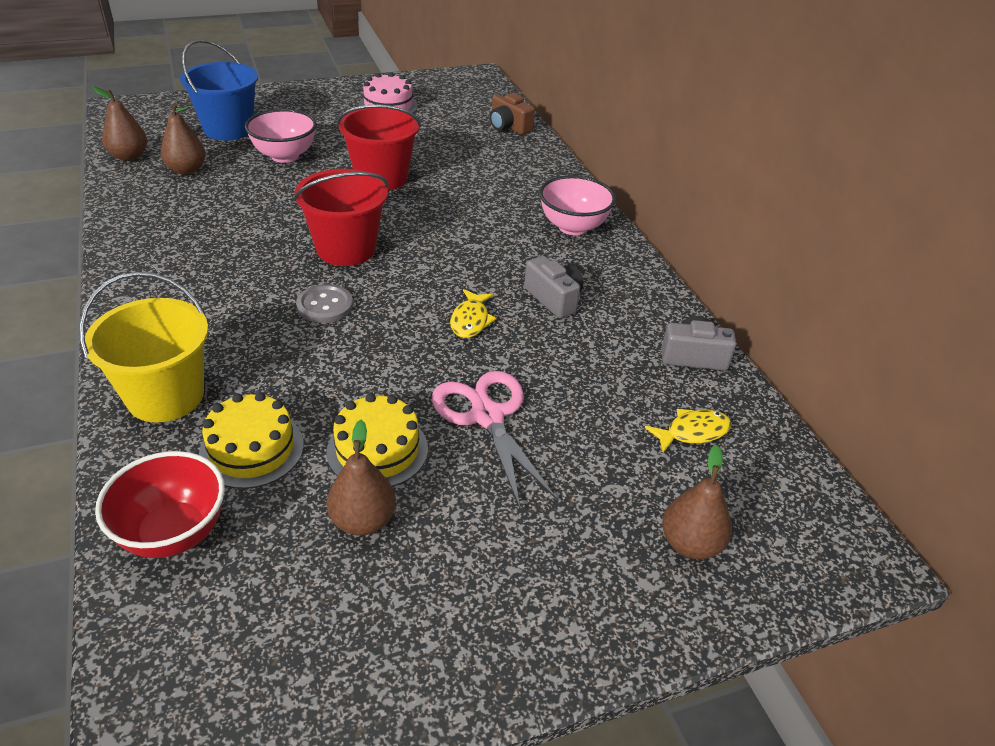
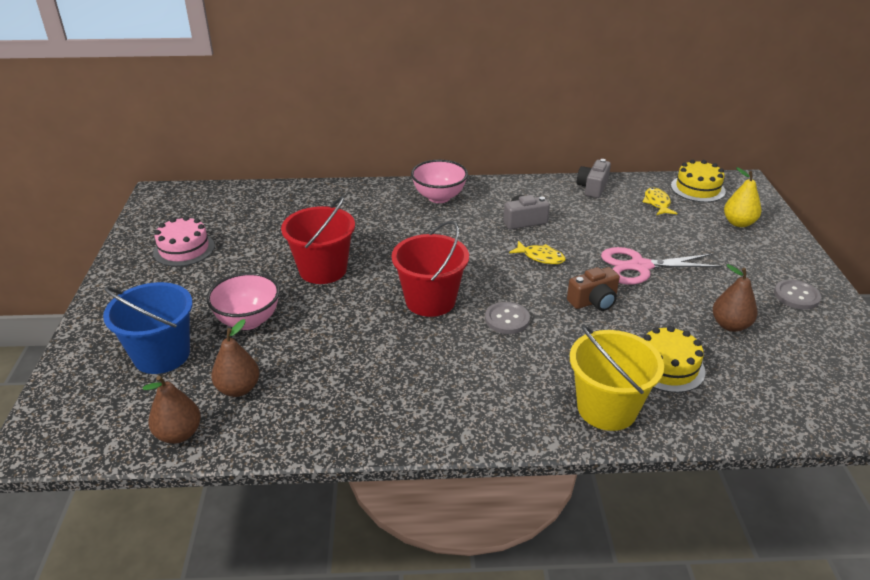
camera: 70 degrees left, 5 degrees down
red bowl [95,451,225,558] -> none
yellow cake [327,393,428,487] -> yellow cake moved to [671,160,726,202]
brown camera [490,92,535,135] -> brown camera moved to [567,267,620,311]
brown pear [662,445,732,559] -> yellow pear [724,167,761,227]
none -> grey button [774,279,821,310]

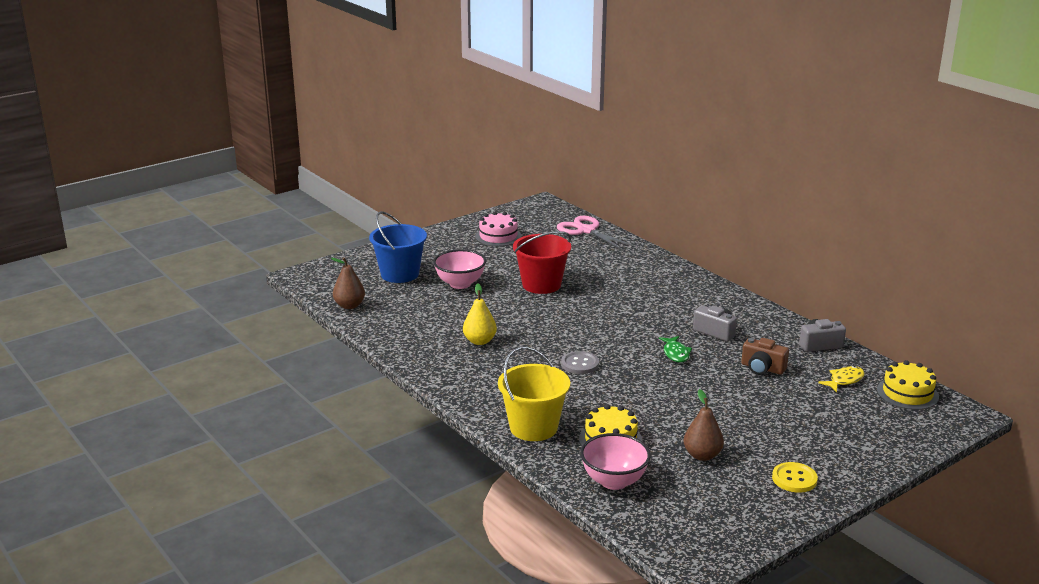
camera: 55 degrees right, 10 degrees down
brown pear [211,319,260,397] -> none
red bucket [392,221,469,317] -> none
pink bowl [411,160,468,203] -> pink bowl moved to [580,433,651,490]
yellow fish [509,241,566,264] -> green fish [659,336,692,363]
brown camera [567,267,620,311] -> brown camera moved to [741,338,789,375]
pink scissors [601,247,722,285] -> pink scissors moved to [557,216,635,250]
yellow pear [724,167,761,227] -> yellow pear moved to [463,284,497,345]
grey button [774,279,821,310] -> yellow button [772,462,818,493]

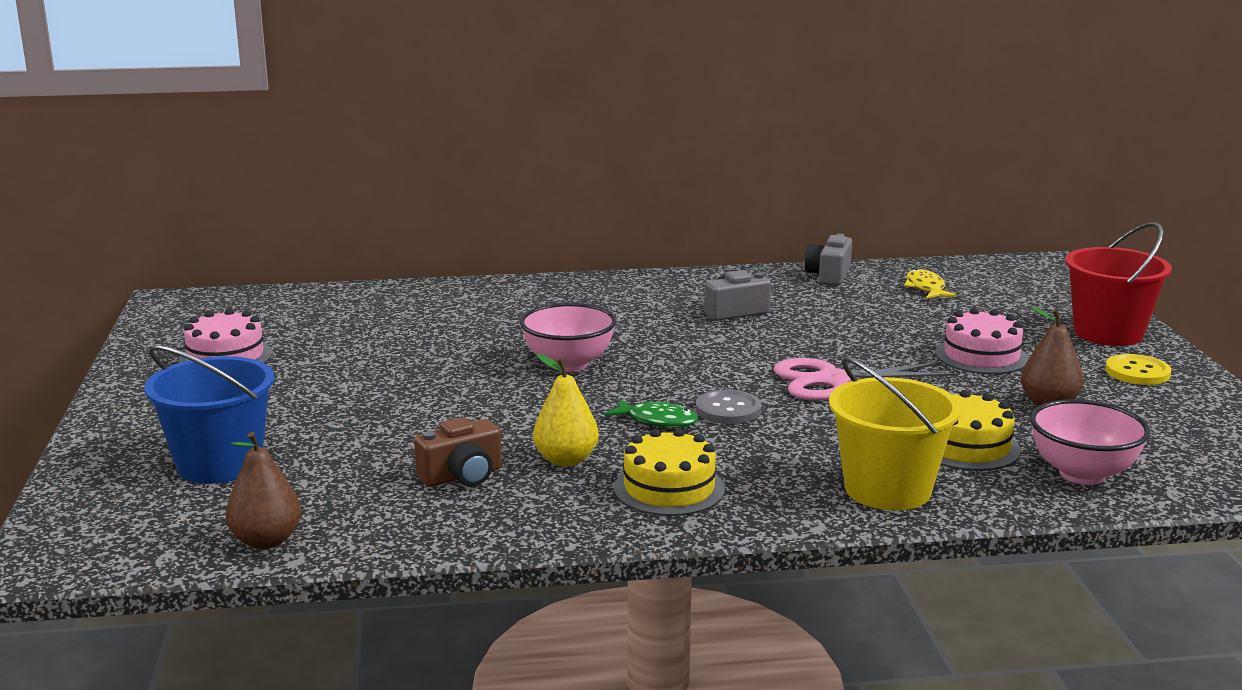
camera: 60 degrees left, 5 degrees down
pink bowl [433,249,486,289] -> pink bowl moved to [520,303,617,372]
red bucket [513,231,571,294] -> red bucket moved to [1065,222,1172,346]
pink scissors [557,216,635,250] -> pink scissors moved to [773,358,956,401]
green fish [659,336,692,363] -> green fish moved to [605,399,698,428]
brown camera [741,338,789,375] -> brown camera moved to [414,417,502,487]
yellow cake [877,360,939,410] -> yellow cake moved to [614,428,725,516]
none -> pink cake [935,308,1029,374]

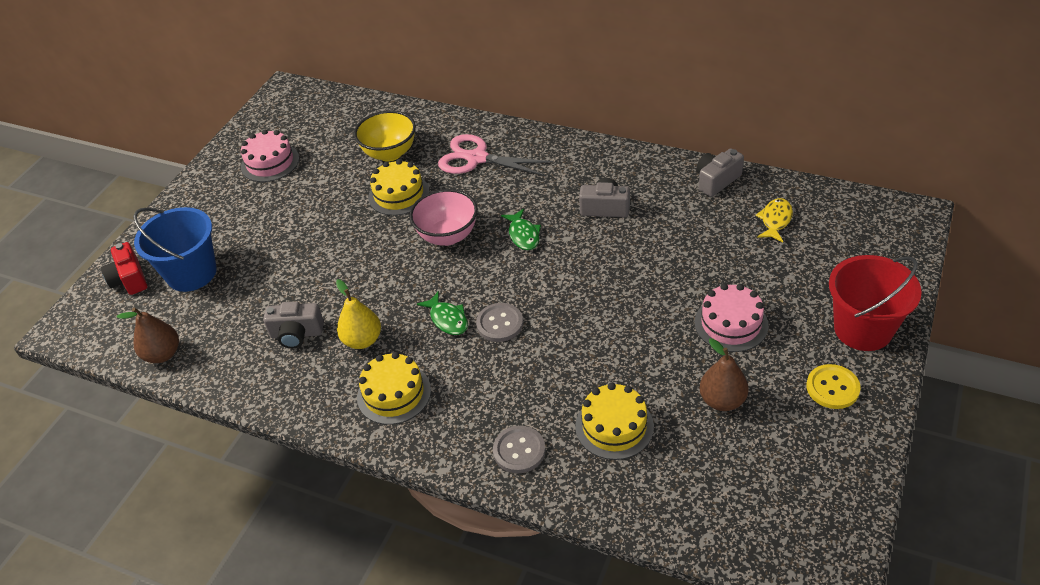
camera: 35 degrees right, 25 degrees up
brown camera [414,417,502,487] -> grey camera [263,301,324,348]
pink scissors [773,358,956,401] -> pink scissors moved to [438,134,553,176]
yellow bucket [829,356,961,510] -> grey button [493,426,546,473]
pink bowl [1030,399,1150,485] -> none
none -> red camera [101,242,147,295]
none -> yellow bowl [354,110,416,162]
none -> yellow cake [368,159,429,216]
none -> green fish [501,209,541,250]

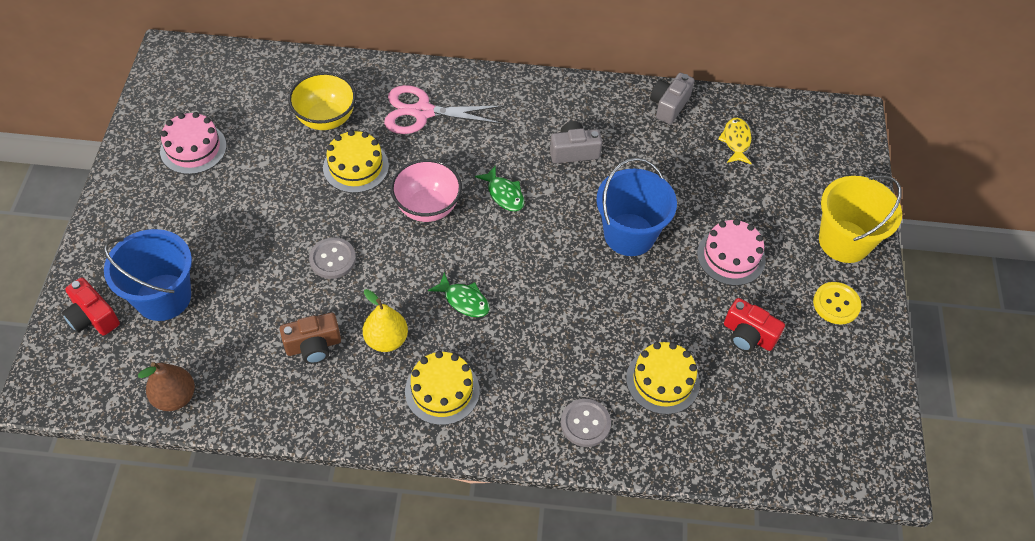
camera: 25 degrees left, 10 degrees up
grey camera [263,301,324,348] -> brown camera [280,313,341,364]
grey button [476,303,523,342] -> grey button moved to [309,238,356,279]
brown pear [700,338,749,411] -> red camera [724,298,785,352]
red bucket [829,255,922,351] -> yellow bucket [819,175,902,263]
none -> blue bucket [596,158,677,256]

